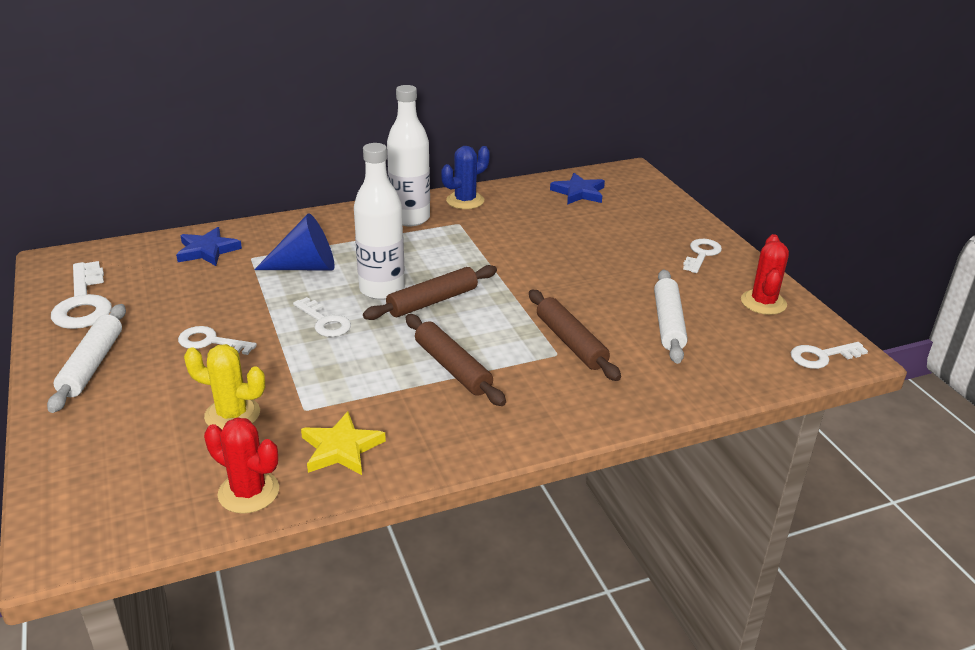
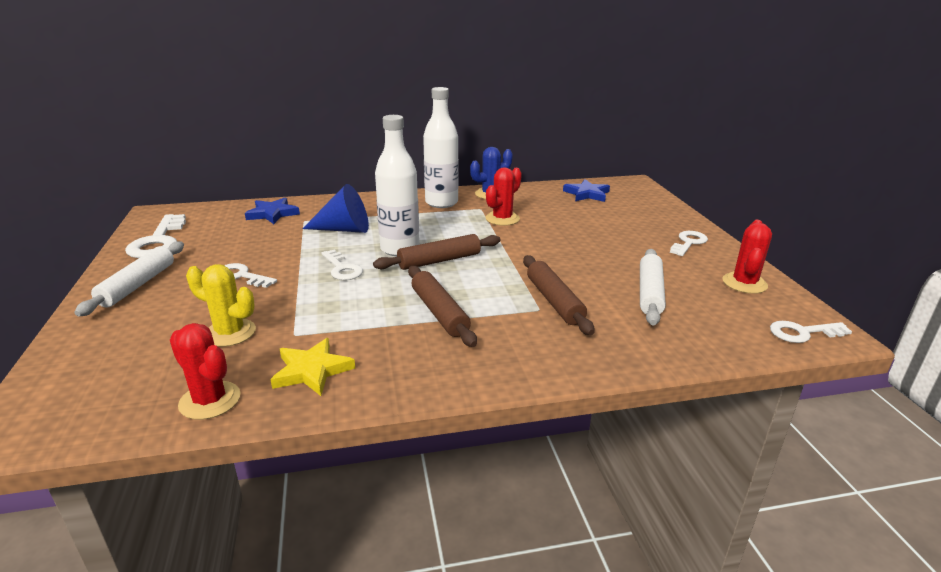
camera: 10 degrees right, 5 degrees down
none -> red cactus [486,167,522,226]

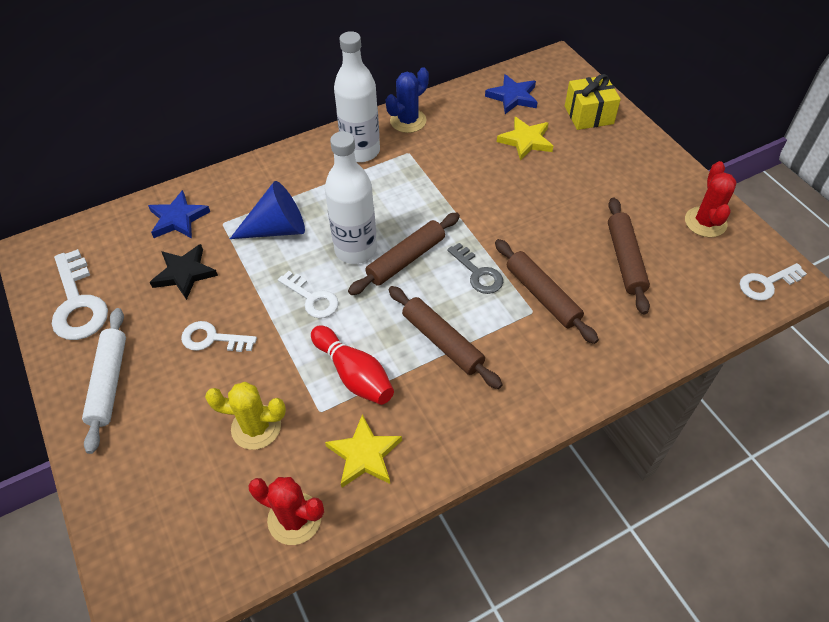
camera: 15 degrees left, 25 degrees up
red cactus [486,167,522,226] -> none
white rolling pin [640,249,666,325] -> brown rolling pin [608,197,650,314]
white key [670,231,708,256] -> none
none -> black star [150,244,218,300]
none -> red bowling pin [311,326,394,405]
none -> grey key [447,243,503,294]
none -> yellow star [497,117,553,161]
none -> yellow gift [565,74,621,130]

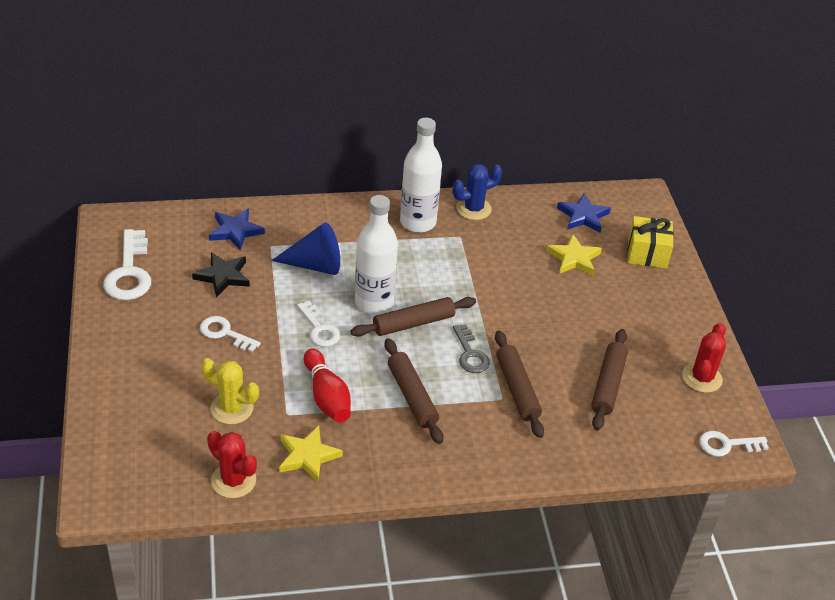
camera: 15 degrees right, 10 degrees down
white rolling pin [82,308,126,454] -> none

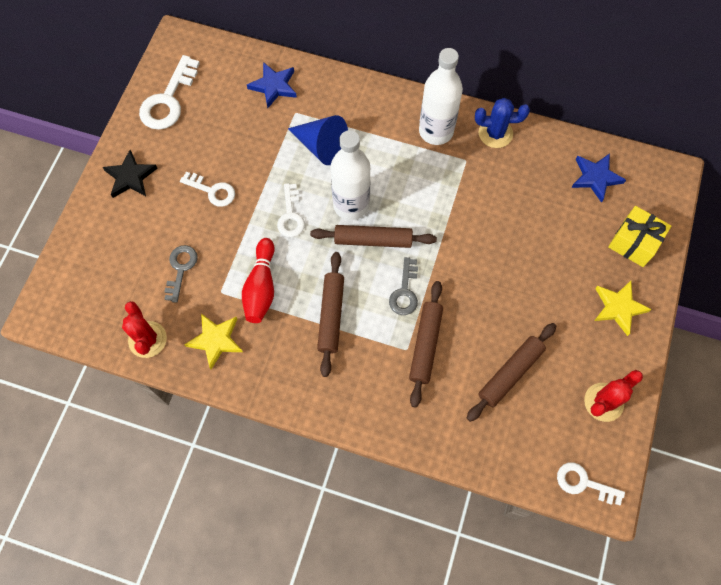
camera: 30 degrees right, 25 degrees up
black star [192,252,250,297] -> black star moved to [102,150,158,198]
white key [200,316,261,352] -> white key turned 150 degrees clockwise [180,172,235,207]
yellow cactus [201,358,259,425] -> grey key [164,245,198,303]
yellow star [546,234,602,275] -> yellow star moved to [594,281,652,336]

